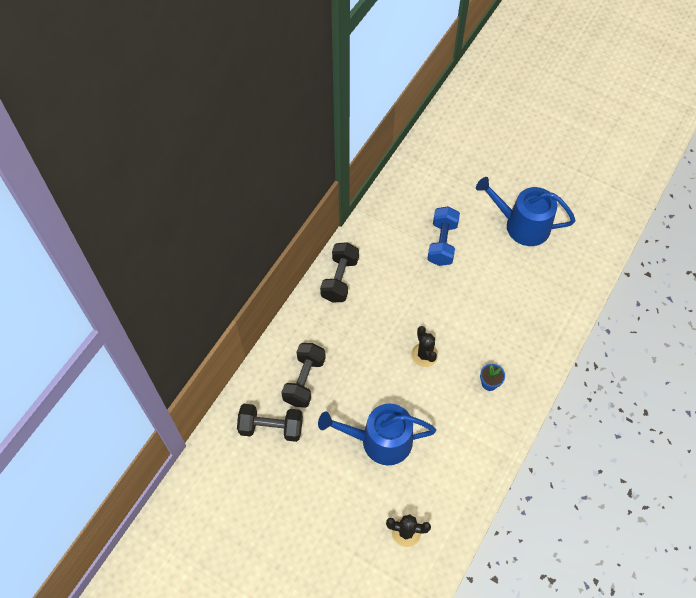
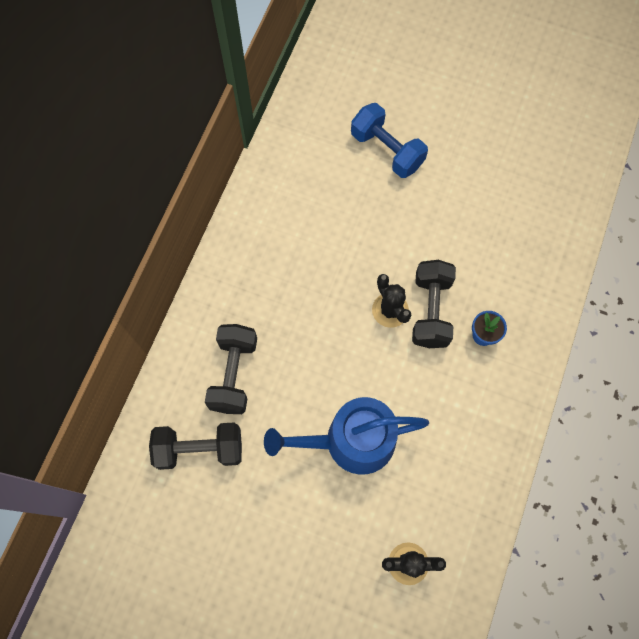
camera: 10 degrees left, 10 degrees up
black dumbbell [320,242,359,302] -> black dumbbell moved to [412,260,456,348]
blue dumbbell [427,206,460,266] -> blue dumbbell turned 45 degrees counterclockwise [351,103,428,178]
blue watering can [476,177,576,246] -> none

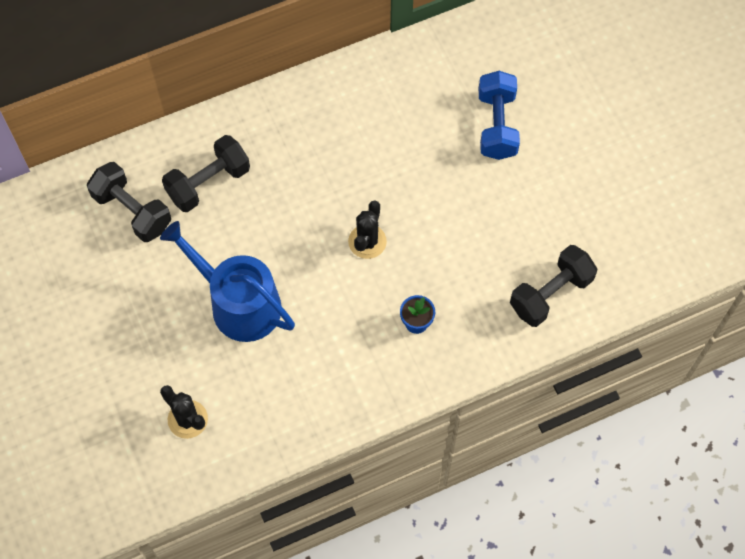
camera: 45 degrees right, 5 degrees down
black dumbbell [412,260,456,348] -> black dumbbell moved to [510,245,597,327]

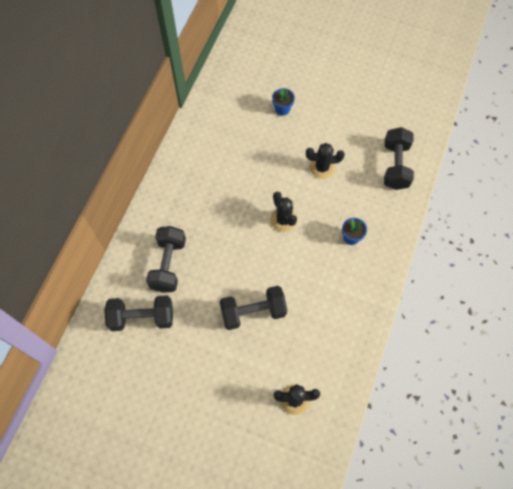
camera: 45 degrees left, 0 degrees up
blue watering can [160,221,295,342] -> black dumbbell [219,286,287,330]
blue dumbbell [479,71,520,160] -> blue flower pot [272,88,295,116]
none -> black cactus [306,143,345,179]

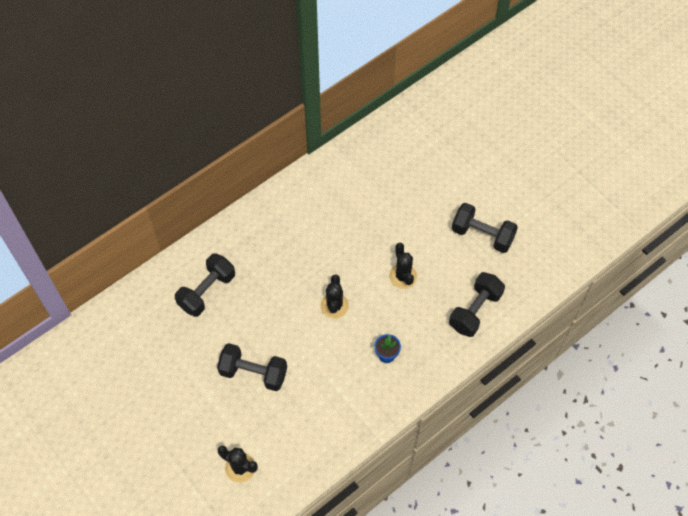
camera: 30 degrees right, 5 degrees down
black dumbbell [104,296,173,331] -> black dumbbell moved to [452,203,518,253]
blue flower pot [272,88,295,116] -> none
black cactus [306,143,345,179] -> black cactus turned 45 degrees clockwise [389,243,417,289]

